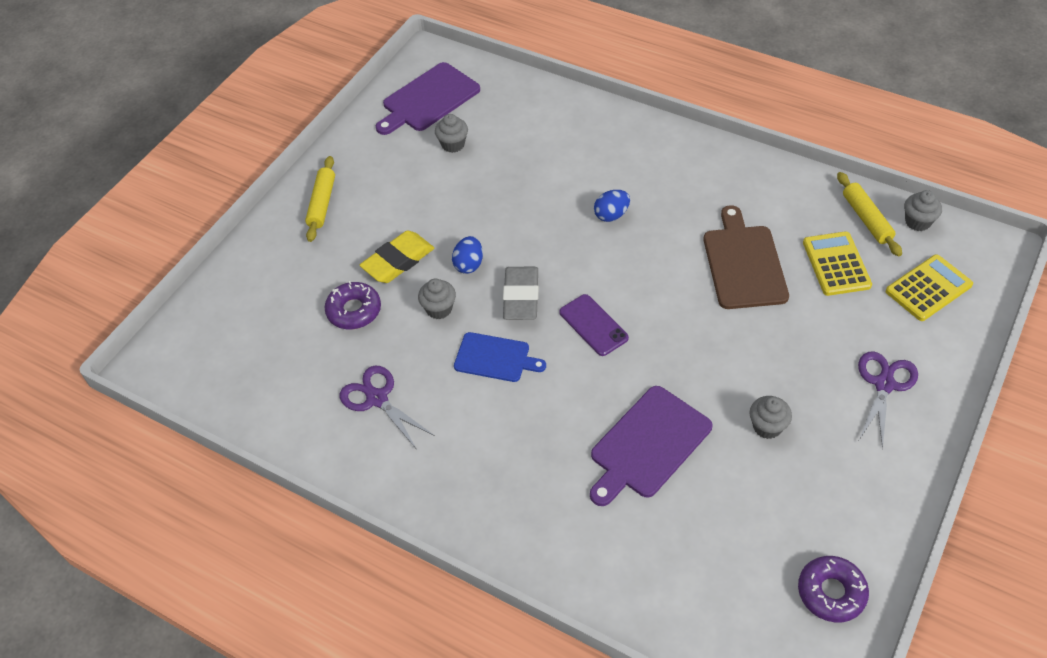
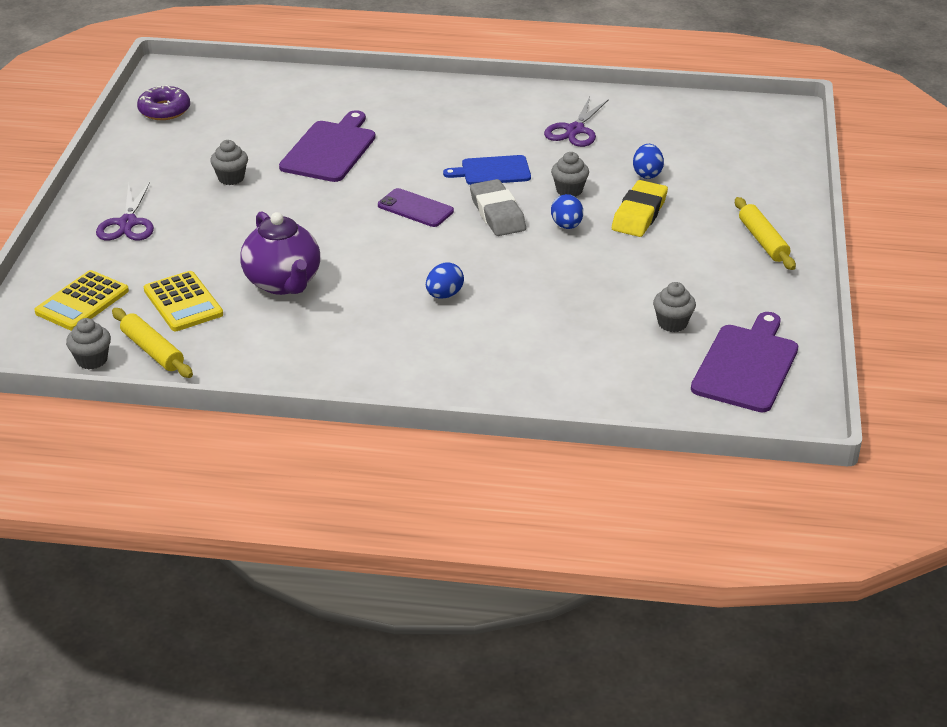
camera: 155 degrees right, 15 degrees down
purple donut [324,281,381,329] -> blue egg [633,144,664,179]
purple scissors [339,366,435,450] -> purple scissors turned 90 degrees clockwise [544,97,609,147]
brown cutting board [704,205,789,309] -> purple teapot [240,211,320,295]

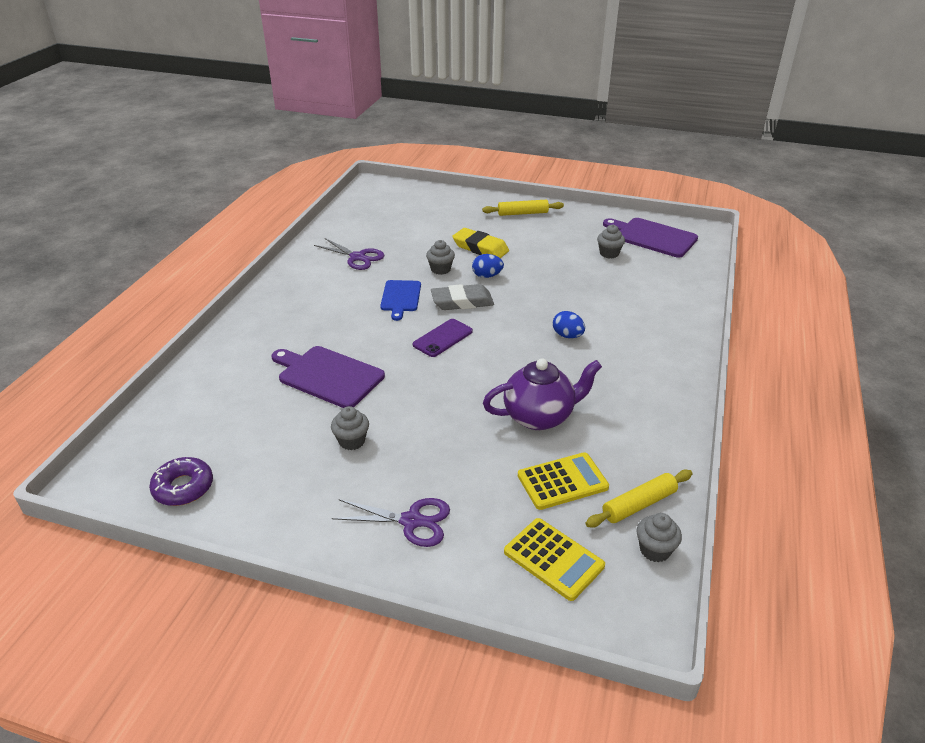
camera: 80 degrees left, 0 degrees up
blue egg [633,144,664,179] -> none

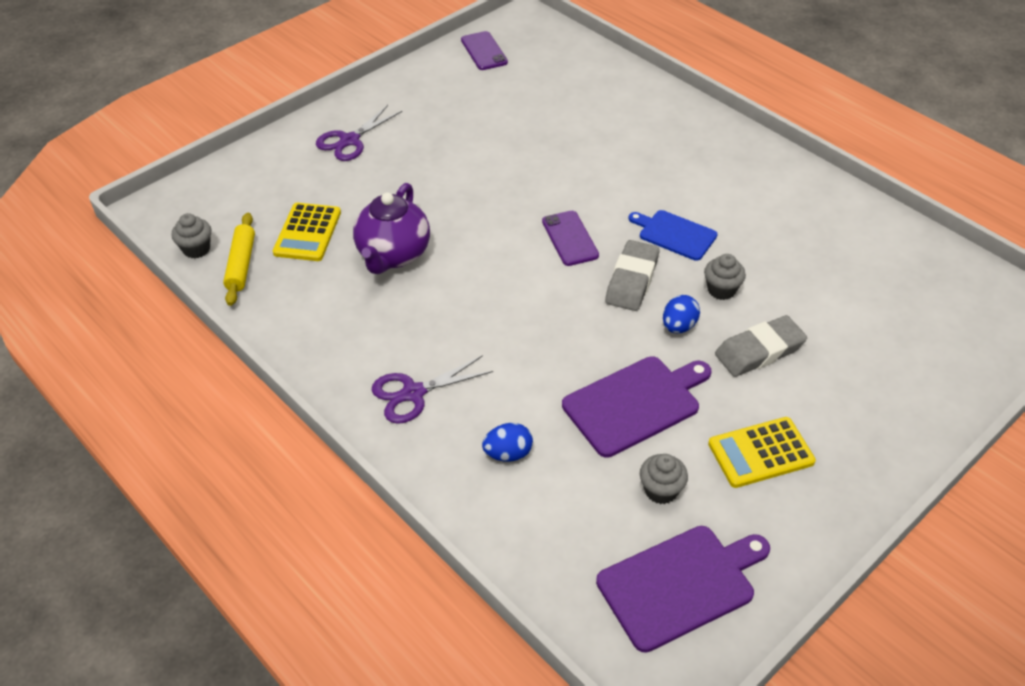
camera: 120 degrees right, 10 degrees up
purple donut [149,457,213,506] -> purple phone [461,31,508,70]
purple cutting board [272,346,385,408] -> purple cutting board moved to [562,356,711,458]
purple scissors [314,238,385,270] -> purple scissors moved to [372,355,493,424]
grey cupcake [331,406,369,450] -> none
yellow eraser [452,228,509,258] -> grey eraser [715,315,807,377]
yellow rolling pin [482,200,564,216] -> none
yellow calculator [504,518,605,601] -> yellow calculator moved to [708,417,816,488]
blue egg [553,311,585,338] -> blue egg moved to [482,423,533,462]

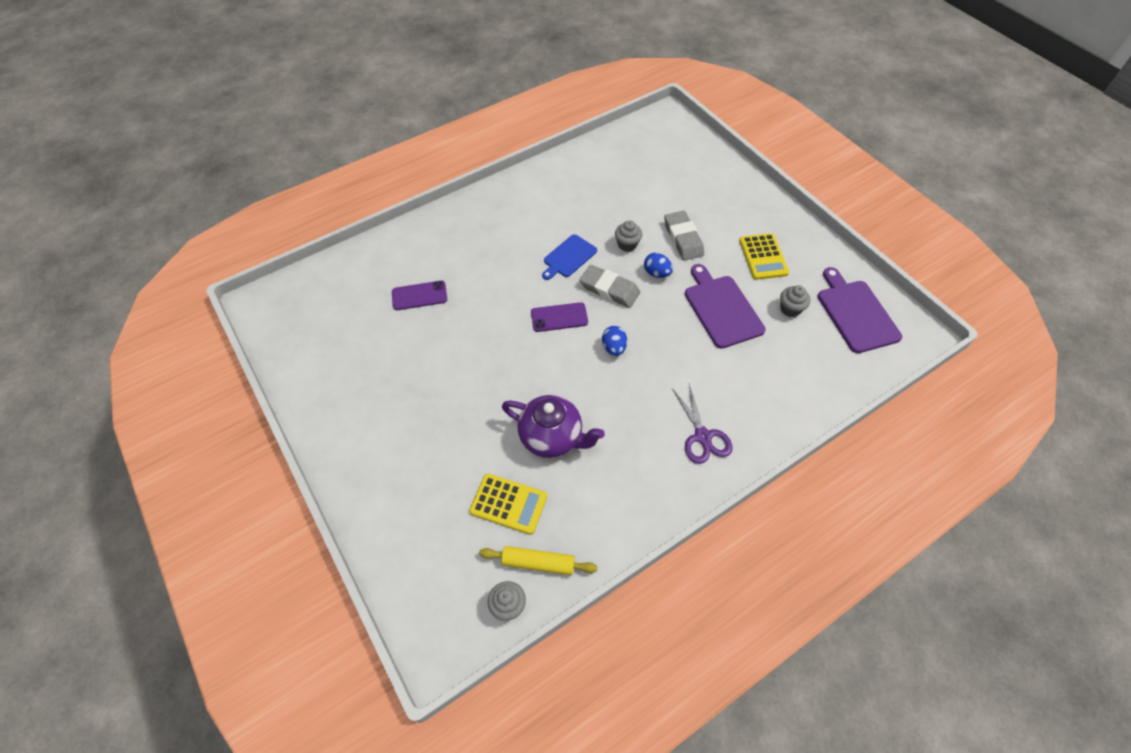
camera: 80 degrees left, 10 degrees up
purple scissors [316,105,402,161] -> none
purple phone [461,31,508,70] -> purple phone moved to [392,281,447,310]
blue egg [482,423,533,462] -> blue egg moved to [602,326,627,356]

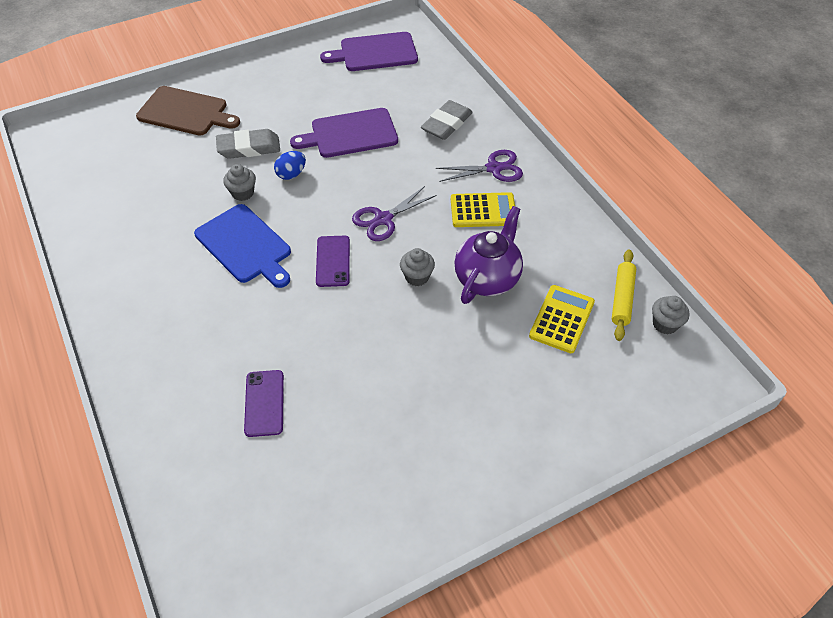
camera: 85 degrees left, 5 degrees down
blue cutting board [542,234,597,280] -> blue cutting board [194,204,291,288], size x1.53
grey eraser [580,265,640,308] -> grey eraser moved to [421,100,473,140]
blue egg [602,326,627,356] -> purple scissors [352,186,437,241]
yellow calculator [739,233,789,280] -> yellow calculator moved to [451,192,515,227]
grey cupcake [780,285,811,317] -> grey cupcake moved to [400,248,435,286]
none -> brown cutting board [136,86,240,136]

